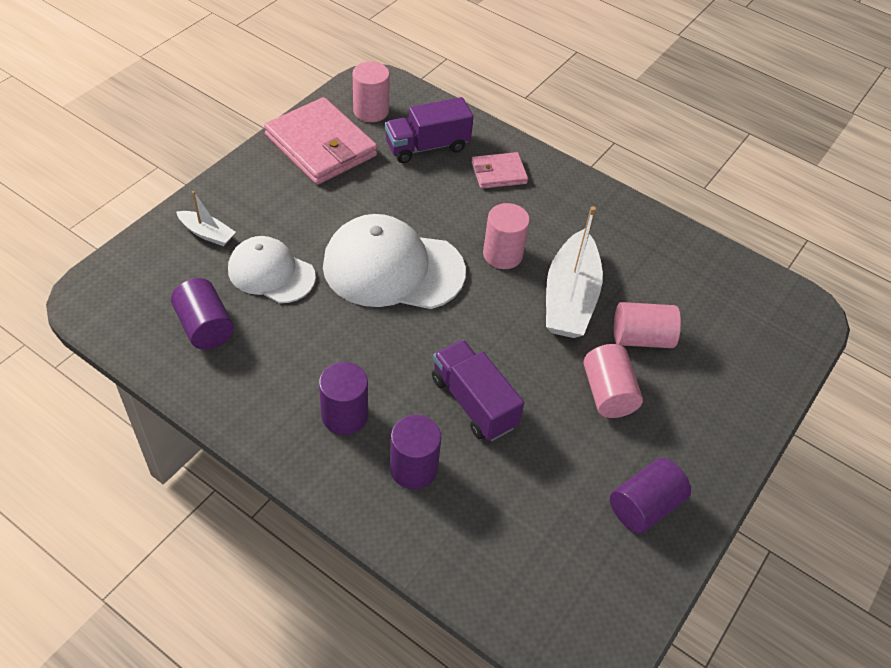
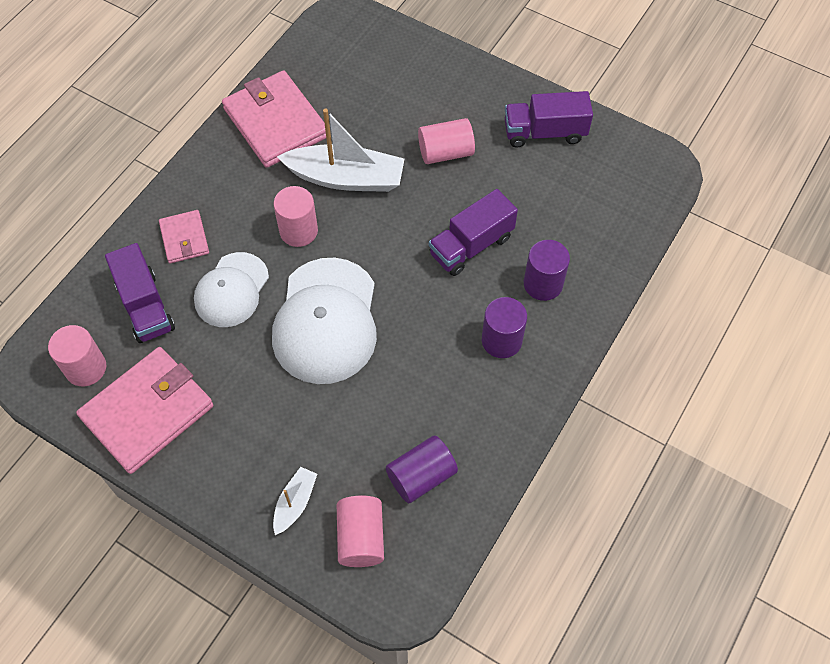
camera: 90 degrees left, 10 degrees up
white cap [228,236,316,303] -> white cap moved to [194,252,269,327]
purple cylinder [610,458,691,534] -> purple truck [505,91,593,148]
pink cylinder [614,302,681,348] -> pink cylinder moved to [337,495,384,567]
none -> pink wallet [222,70,326,168]

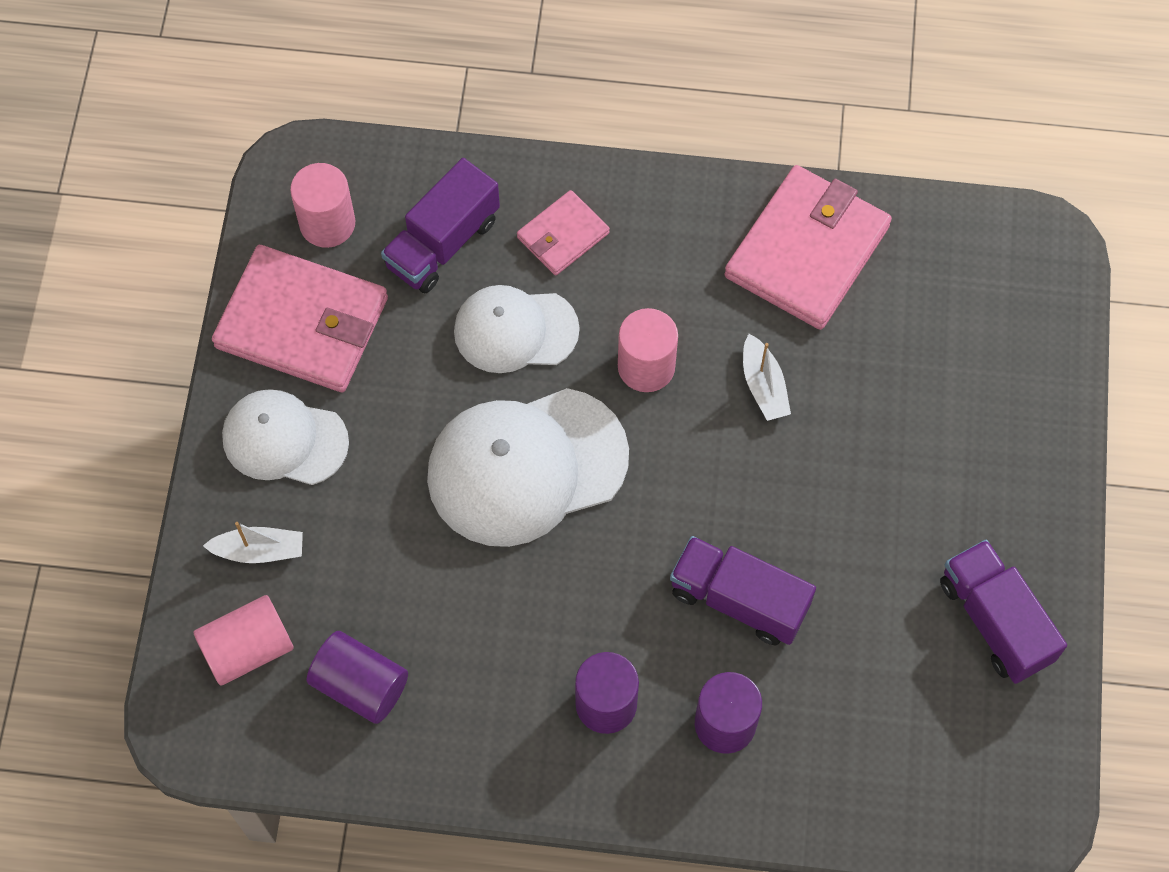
camera: 65 degrees right, 5 degrees up
white boat [277,109,404,192] -> white boat [743,334,791,421], size x0.49
pink cylinder [418,118,475,164] -> none
none -> white cap [222,389,349,485]

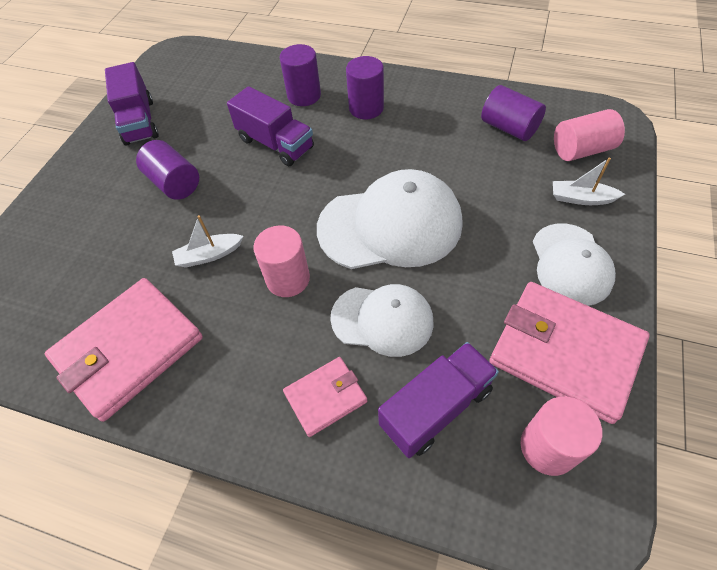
camera: 165 degrees left, 10 degrees down
white cap [222,389,349,485] -> white cap turned 60 degrees clockwise [533,223,616,306]
white boat [743,334,791,421] -> white boat turned 105 degrees counterclockwise [172,215,243,268]
none -> purple cylinder [136,140,199,200]

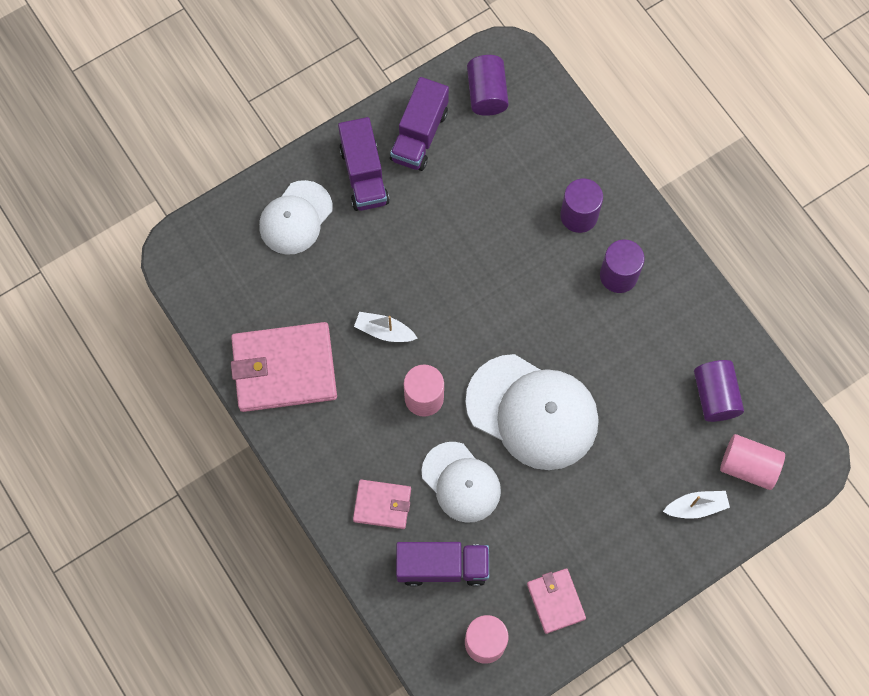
camera: 35 degrees right, 15 degrees up
purple cylinder [136,140,199,200] -> purple cylinder moved to [467,55,509,116]
purple truck [227,86,314,166] -> purple truck moved to [338,117,390,211]
pink wallet [489,282,650,424] -> pink wallet [527,568,586,634], size x0.53
white cap [533,223,616,306] -> white cap moved to [259,180,333,255]
white boat [553,157,625,205] -> white boat turned 120 degrees clockwise [663,491,730,519]

